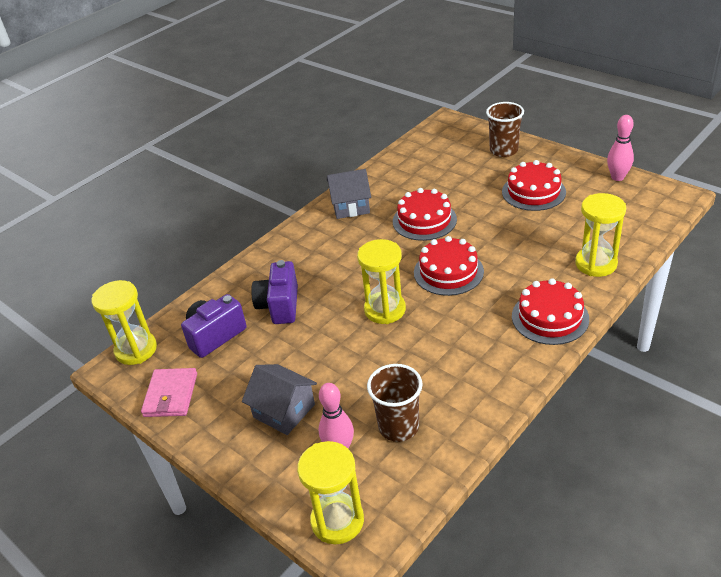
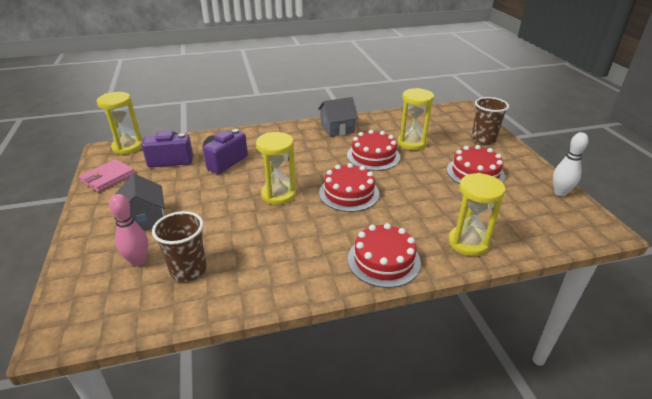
camera: 30 degrees right, 5 degrees down
yellow hourglass [297,441,364,544] -> yellow hourglass moved to [398,88,434,150]
grey house [327,169,371,219] -> grey house turned 45 degrees counterclockwise [318,97,358,137]
pink bowling pin [607,115,634,181] -> white bowling pin [553,132,588,196]

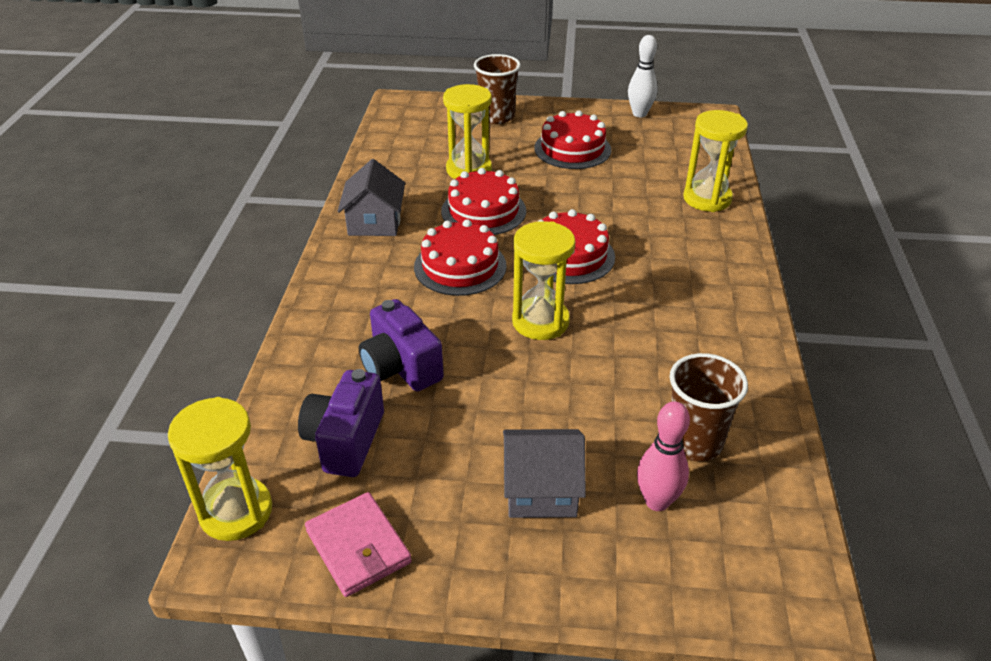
camera: 70 degrees left, 5 degrees up
red cake [348,223,421,288] -> red cake moved to [414,219,507,296]

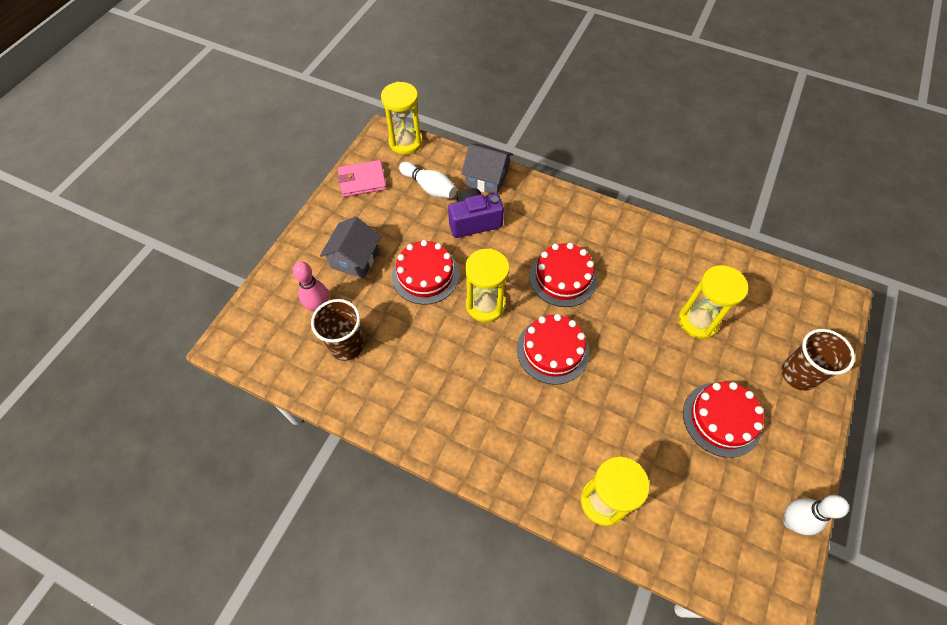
camera: 110 degrees right, 20 degrees up
purple camera [298,369,384,477] -> white bowling pin [399,162,457,198]
grey house [338,159,405,236] -> grey house moved to [461,143,513,194]
red cake [441,168,526,235] -> red cake moved to [392,240,460,305]

